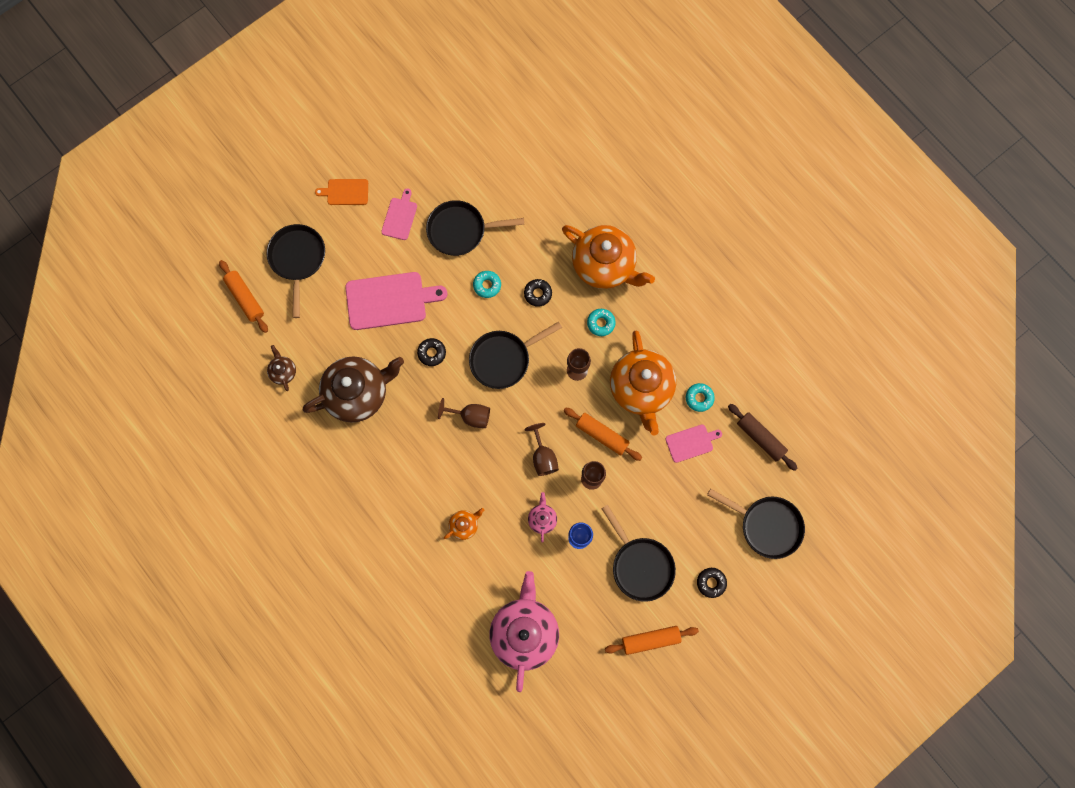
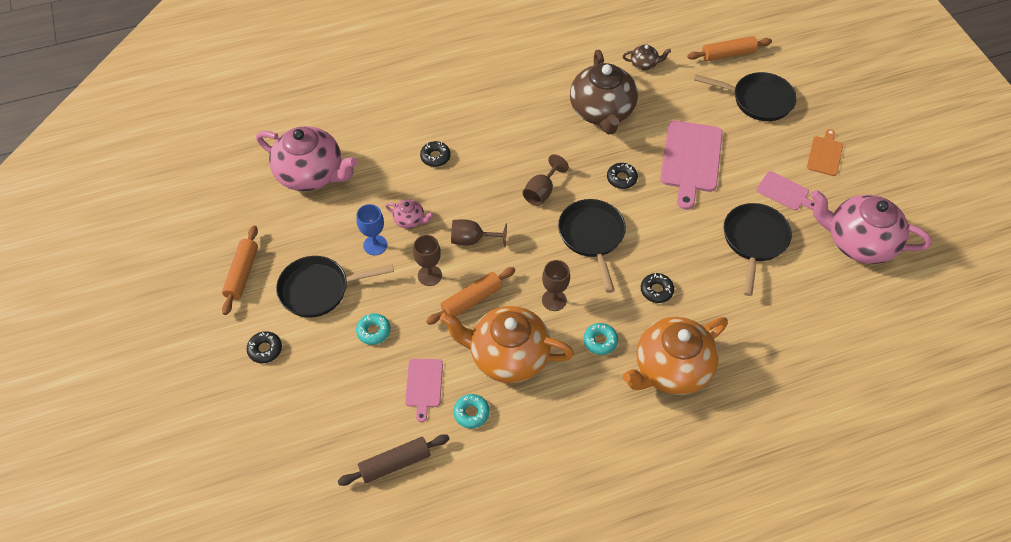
camera: 110 degrees right, 20 degrees down
orange teapot [444,508,484,540] -> black donut [420,141,451,167]
turquoise donut [473,271,501,298] -> turquoise donut moved to [356,313,391,345]
black pan [707,489,805,559] -> none
none -> pink teapot [810,190,932,264]

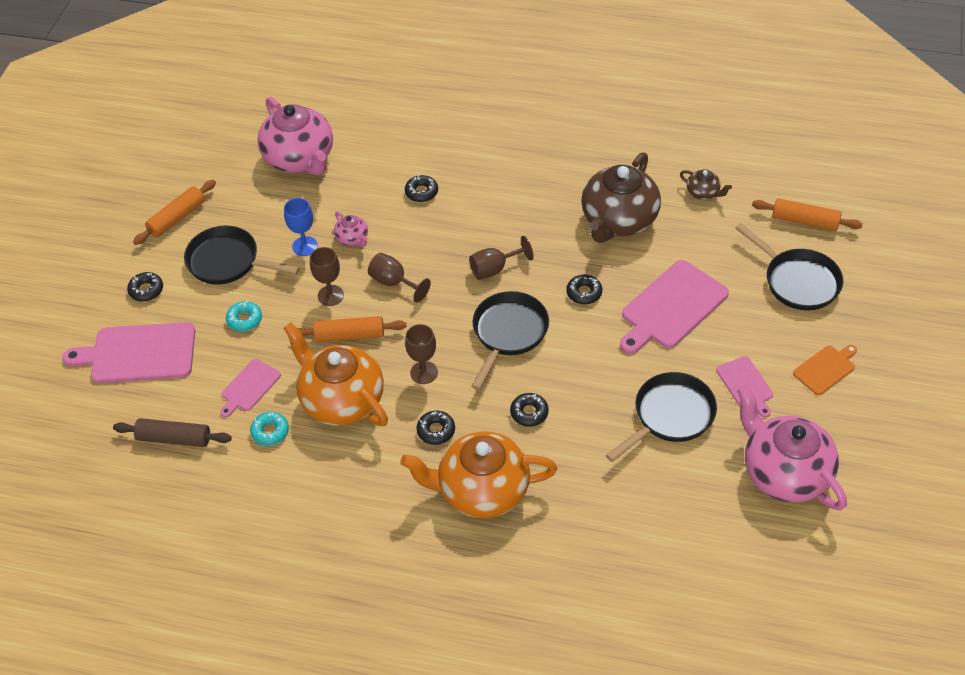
camera: 35 degrees right, 5 degrees down
turquoise donut [584,323,618,355] -> black donut [417,411,455,445]
none -> pink cutting board [62,322,195,383]

